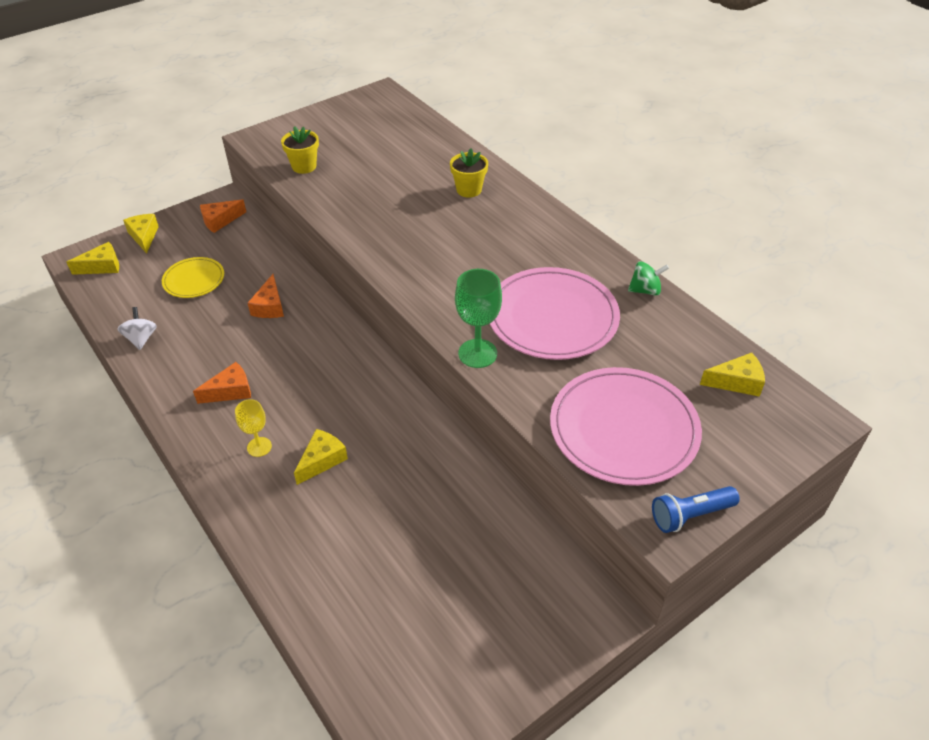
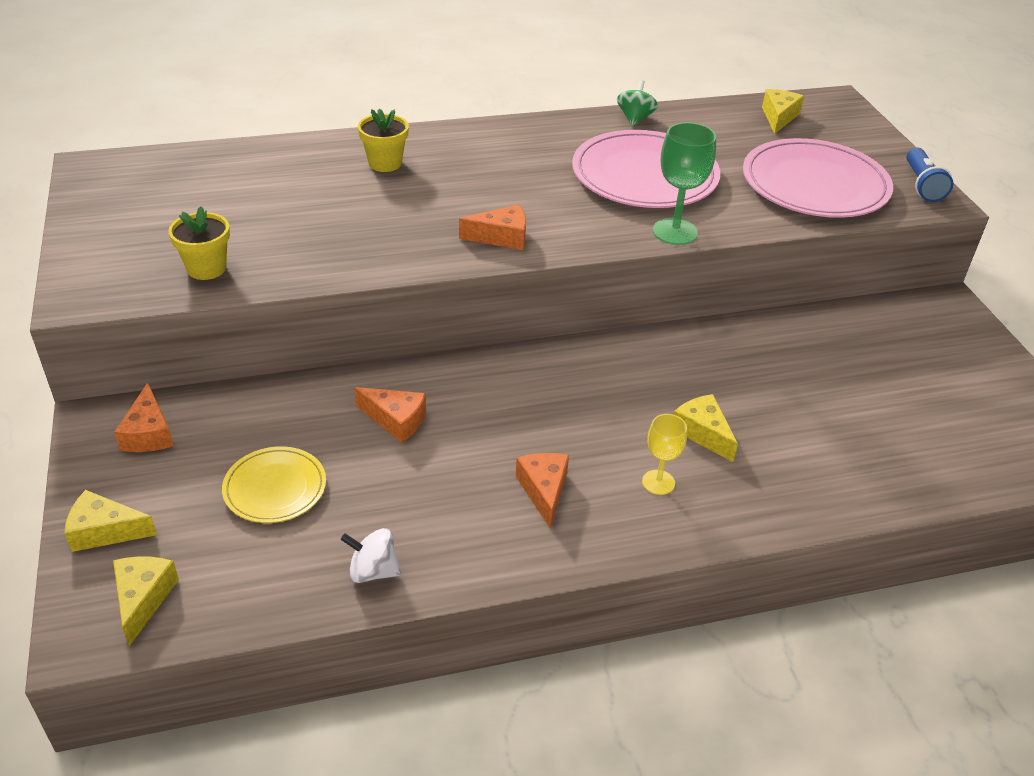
camera: 70 degrees left, 5 degrees down
none -> orange cheese [459,204,526,250]

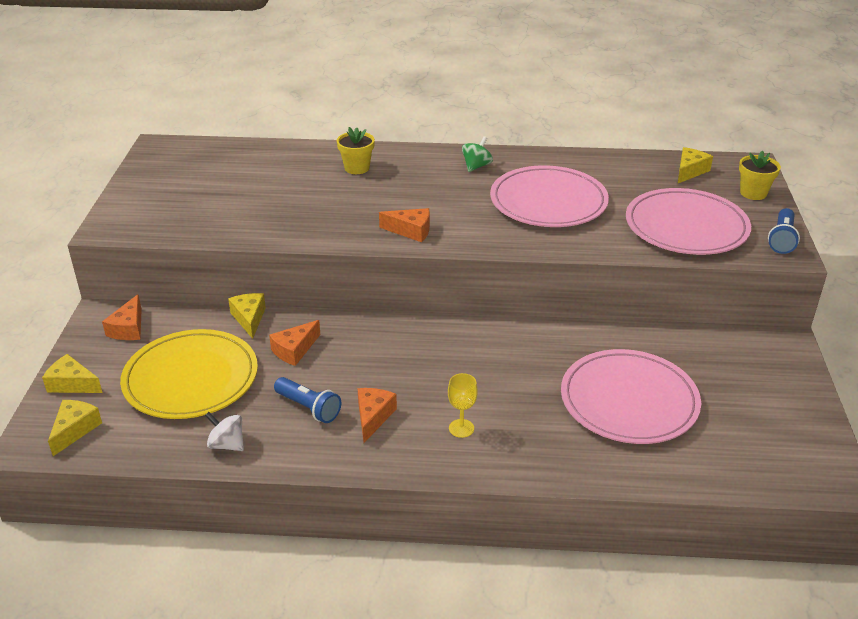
camera: 20 degrees right, 5 degrees down
yellow flower pot [168,206,230,280] -> yellow flower pot moved to [739,151,781,200]
yellow plate [222,446,326,523] -> yellow plate [120,329,258,419], size x1.84
orange cheese [355,387,426,443] -> orange cheese turned 90 degrees clockwise [269,320,320,366]
green spinning top [617,80,658,126] -> green spinning top moved to [462,136,493,172]
green goblet [653,122,716,245] -> none
yellow cheese [674,394,738,462] -> yellow cheese moved to [228,293,266,339]
none -> blue flashlight [274,377,341,423]
none -> pink plate [561,349,701,444]

